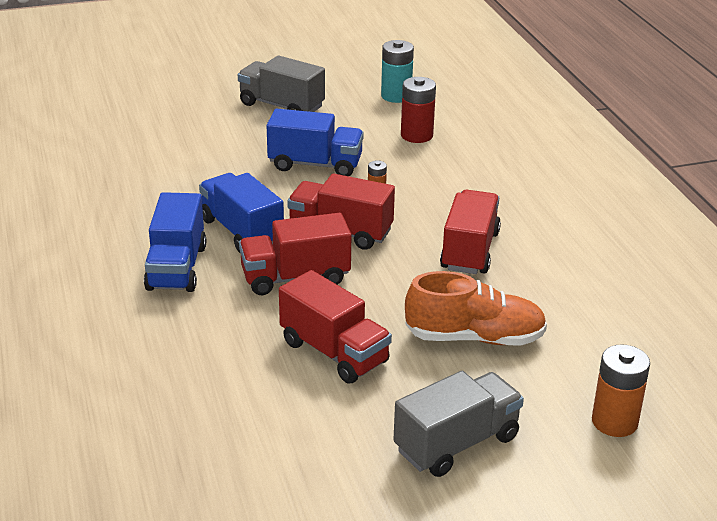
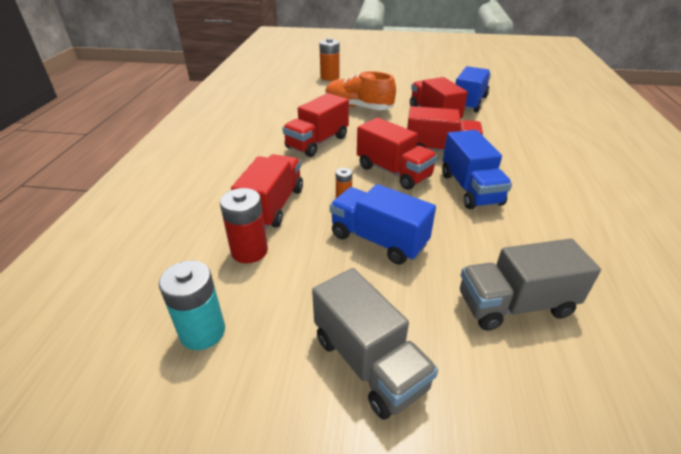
camera: 155 degrees left, 5 degrees up
blue truck [144,192,206,292] -> blue truck moved to [455,66,491,113]
grey truck [393,371,524,477] -> grey truck moved to [460,239,601,331]
none -> red truck [231,154,303,229]

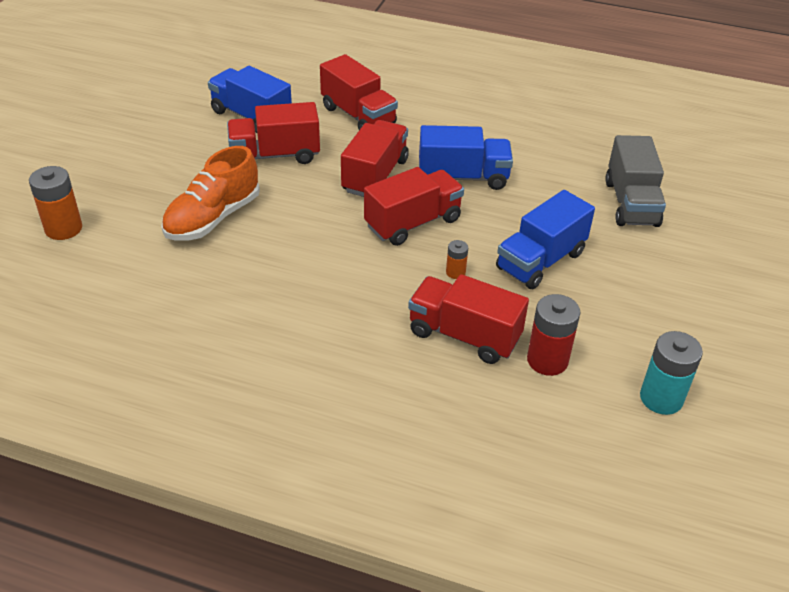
camera: 80 degrees left, 5 degrees up
red truck [282,93,349,157] -> red truck moved to [320,54,398,130]
grey truck [312,268,438,420] -> none

